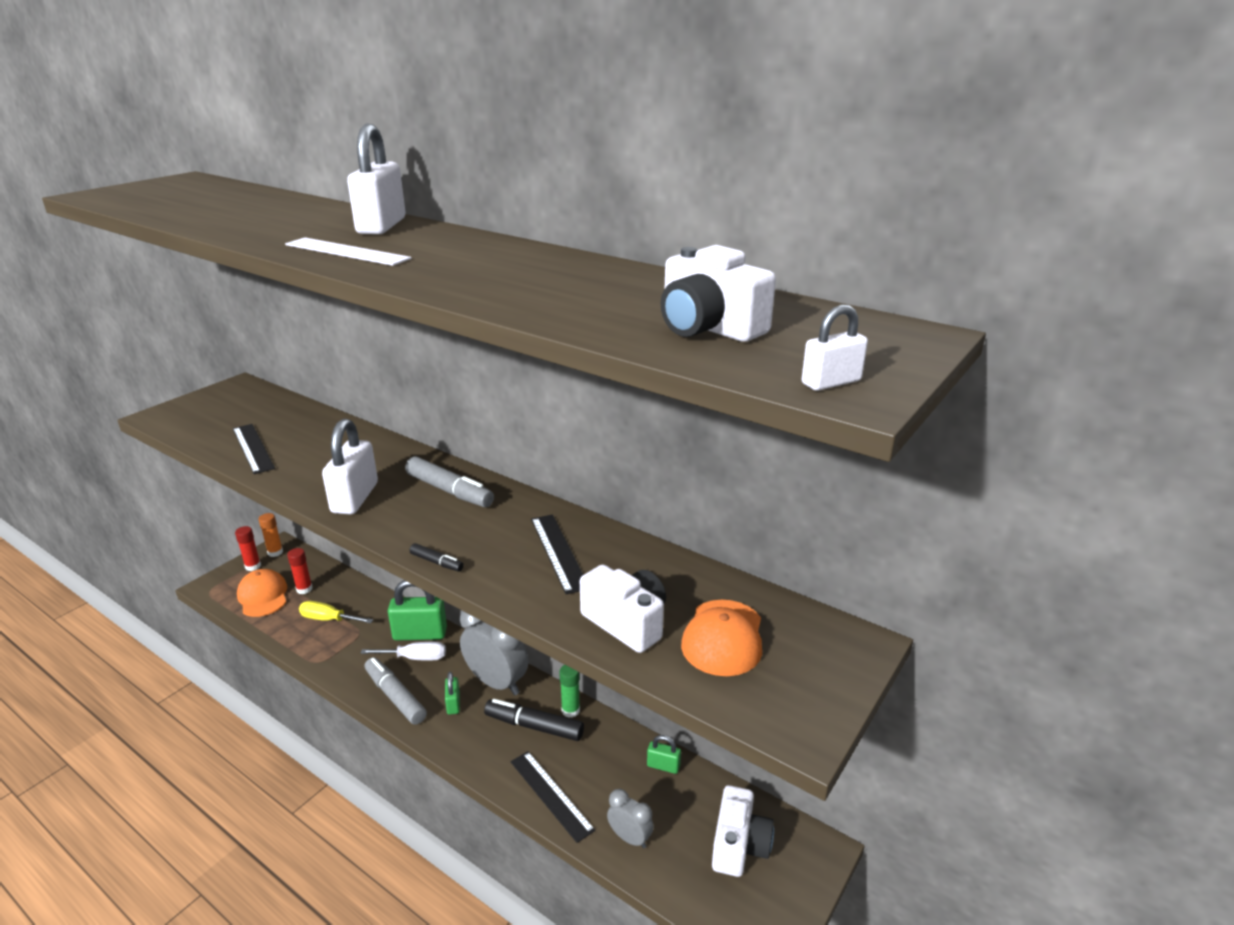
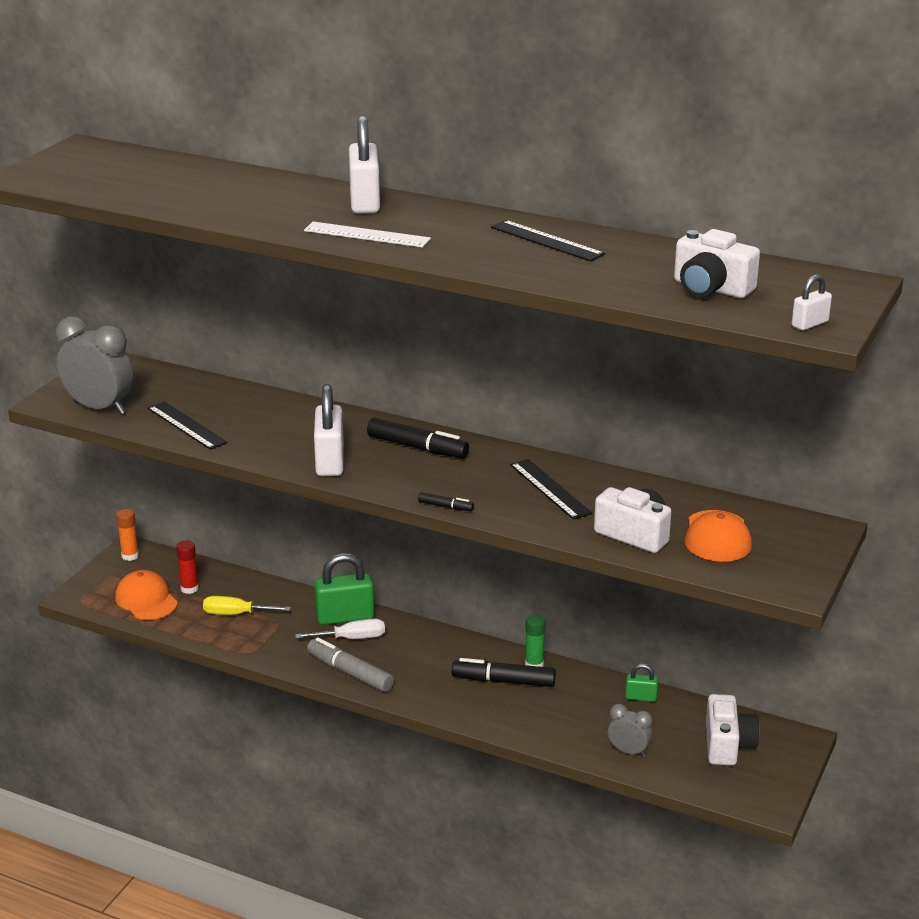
camera: 10 degrees left, 0 degrees up
red glue stick [235,526,261,571] -> none
grey marker [405,456,494,507] -> black marker [367,417,469,458]
green padlock [445,672,460,715] -> none
grey clock [460,611,528,696] -> grey clock moved to [55,316,134,415]
black ruler [511,751,595,843] -> black ruler moved to [491,220,605,262]

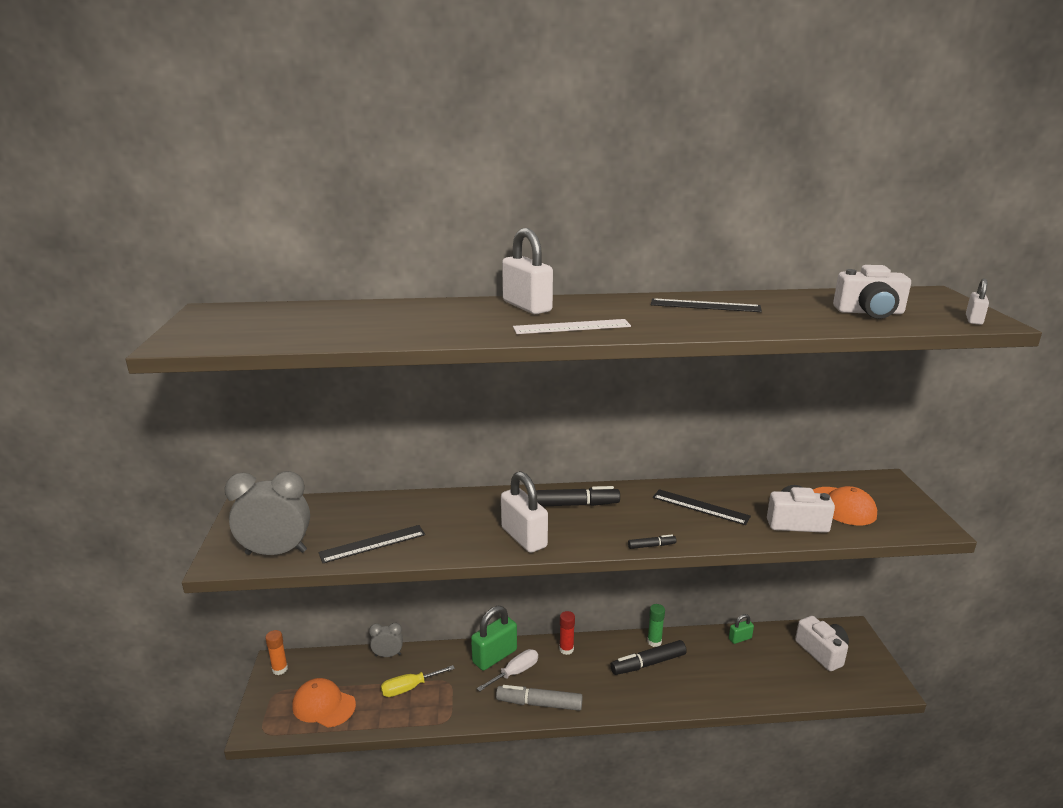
camera: 30 degrees left, 5 degrees down
black ruler [148,402,228,450] -> black ruler turned 45 degrees counterclockwise [318,525,425,563]
red glue stick [176,541,199,594] -> red glue stick moved to [559,611,575,655]
grey clock [608,704,652,757] -> grey clock moved to [369,623,403,657]

